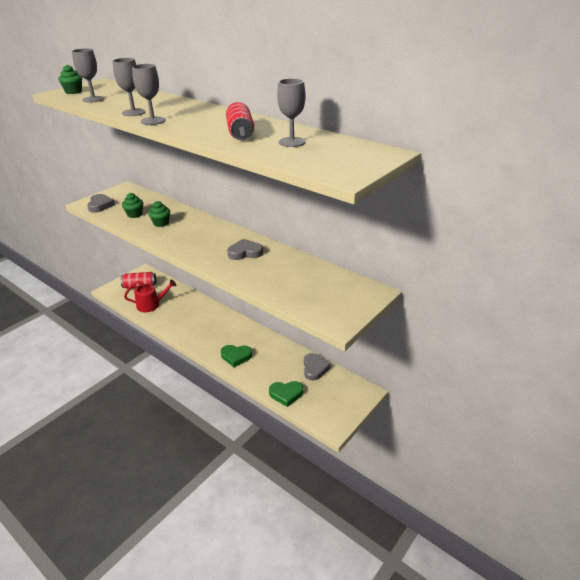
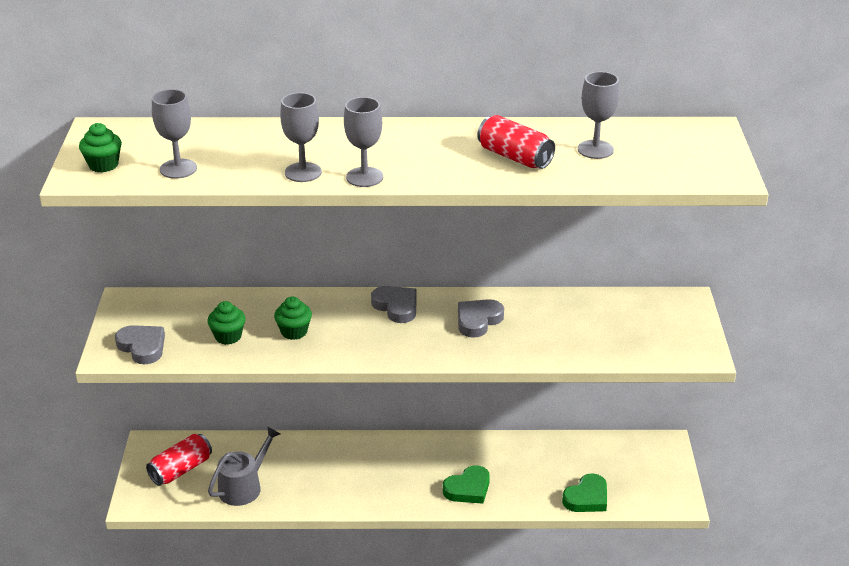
camera: 40 degrees left, 0 degrees up
red watering can [124,280,176,312] -> grey watering can [208,427,280,506]
grey heart [304,353,331,380] -> grey heart moved to [371,286,417,323]

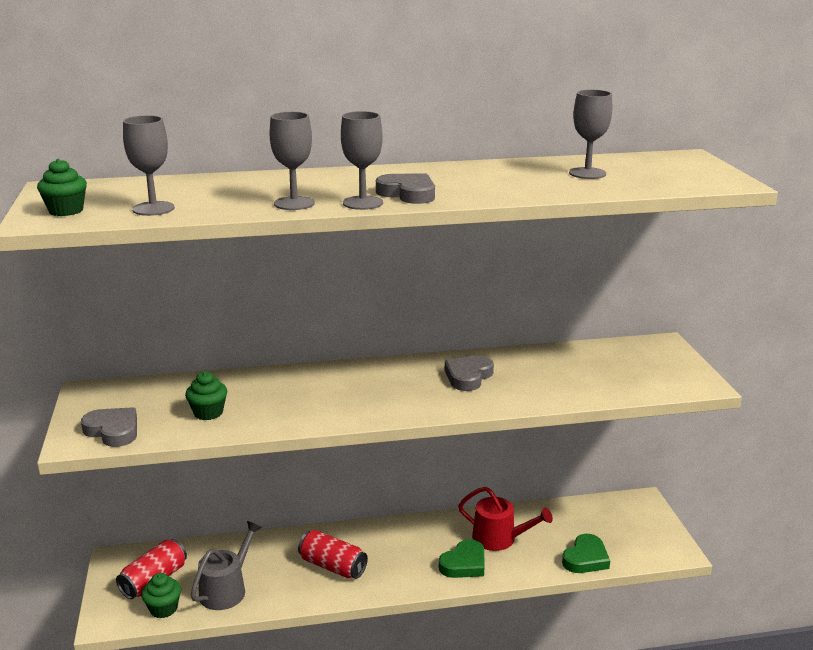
camera: 10 degrees left, 10 degrees down
green cupcake [274,297,312,340] -> green cupcake moved to [141,573,181,618]
grey heart [371,286,417,323] -> grey heart moved to [376,174,435,204]
red can [477,115,555,169] -> red can moved to [298,530,368,579]
none -> red watering can [458,487,553,551]

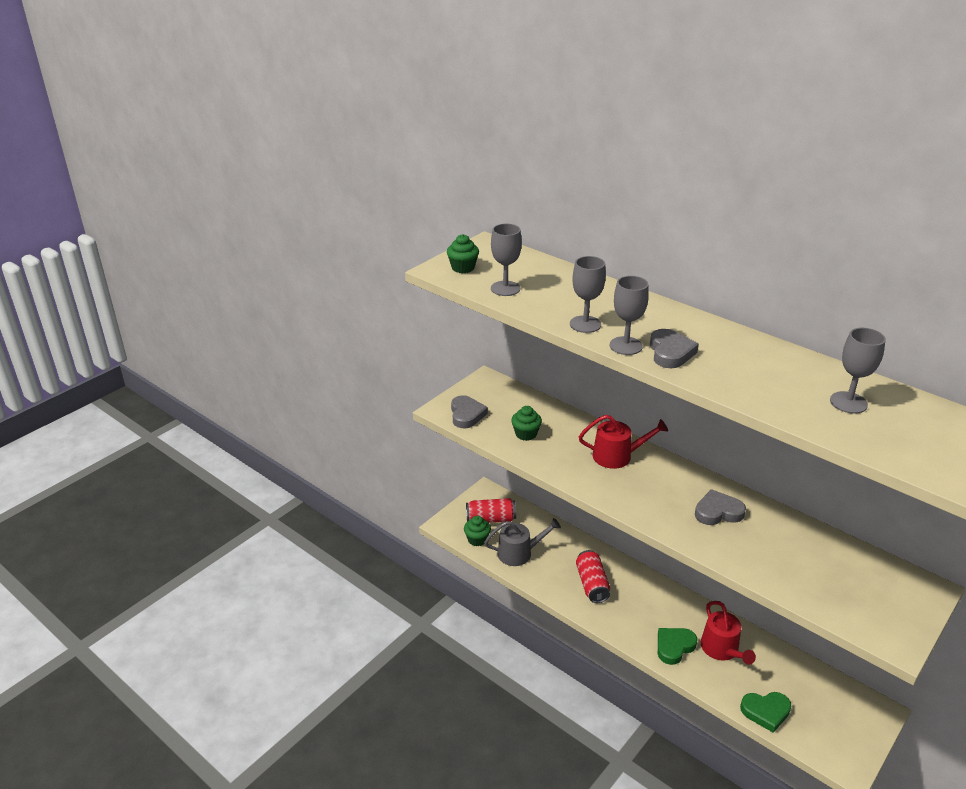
camera: 50 degrees right, 10 degrees up
green heart [439,539,484,578] -> green heart turned 135 degrees clockwise [658,628,698,665]
none -> red watering can [579,415,668,469]

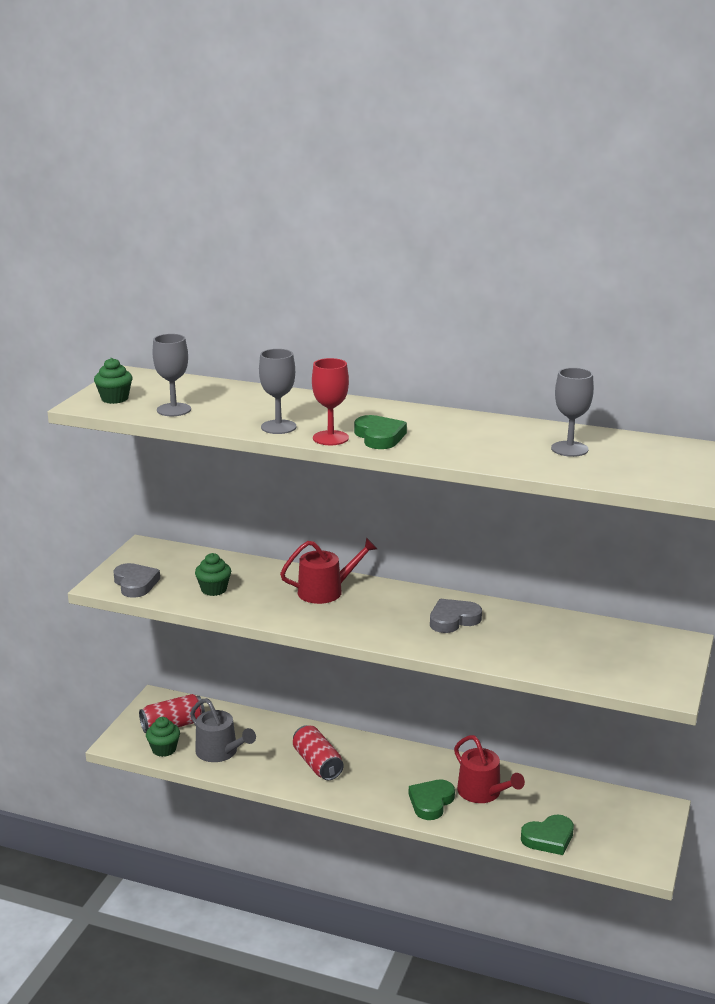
camera: 20 degrees left, 10 degrees down
grey watering can [484,518,561,566] -> grey watering can turned 75 degrees clockwise [190,698,256,762]
grey goblet [610,276,649,355] -> red goblet [312,358,349,445]
grey heart [650,329,699,368] -> green heart [354,415,407,449]

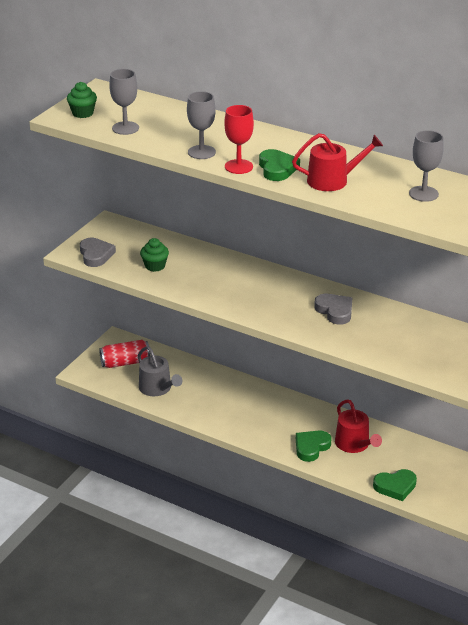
camera: 10 degrees right, 10 degrees up
green cupcake [146,717,180,757] -> none
red watering can [280,538,377,604] -> red watering can moved to [292,133,383,191]
red can [293,725,344,780] -> none
grey heart [430,599,482,633] -> grey heart turned 75 degrees clockwise [314,294,352,325]

